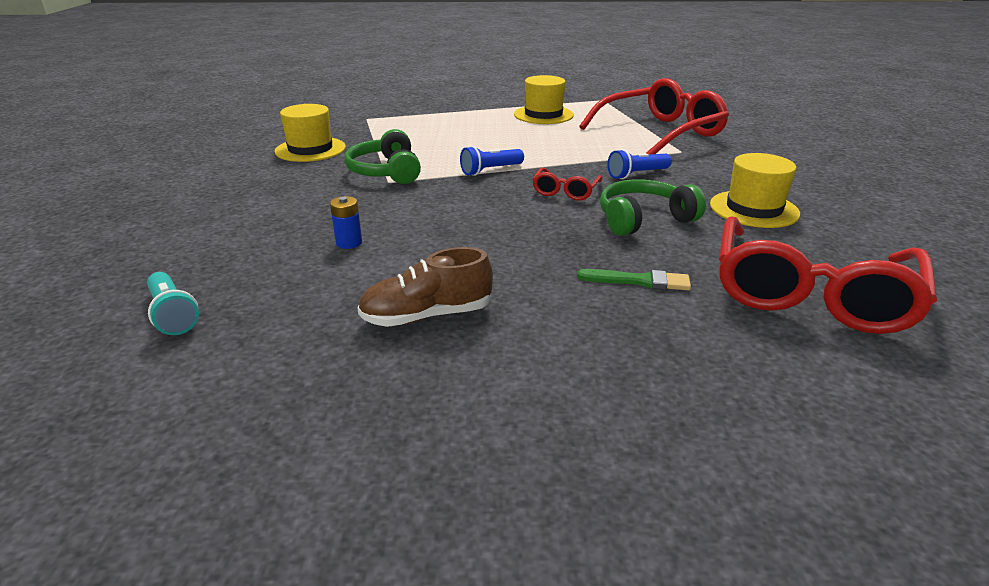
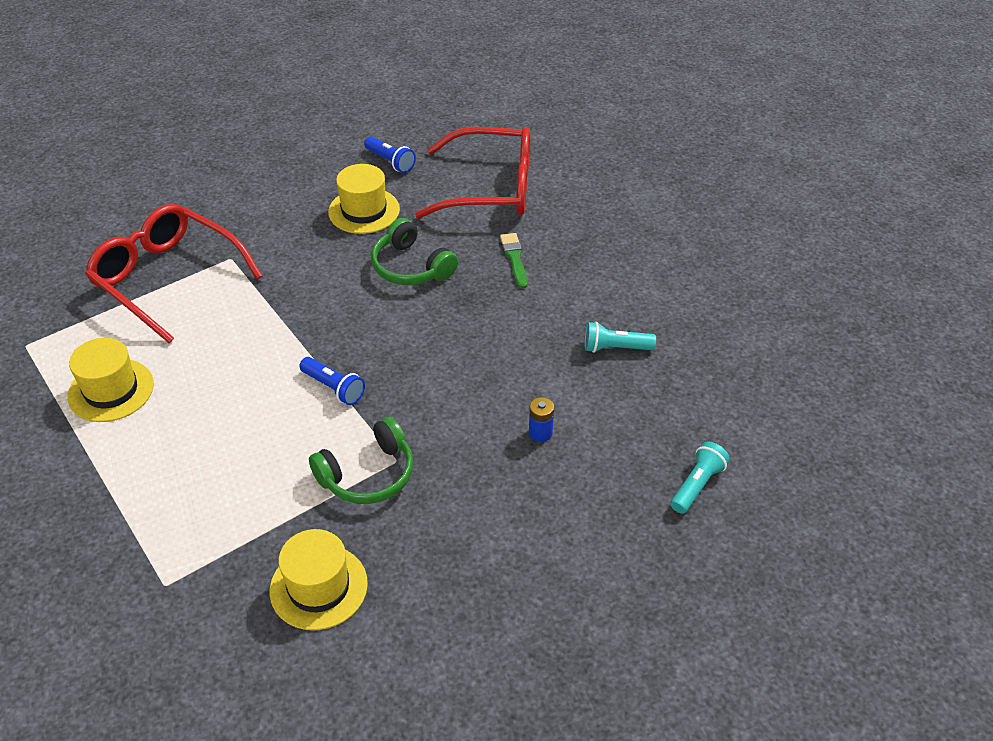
camera: 110 degrees left, 15 degrees up
brown shoe [357,247,493,327] -> turquoise flashlight [584,322,656,353]
red glasses [532,168,603,200] -> none
blue flashlight [607,149,672,179] -> blue flashlight moved to [364,136,416,173]

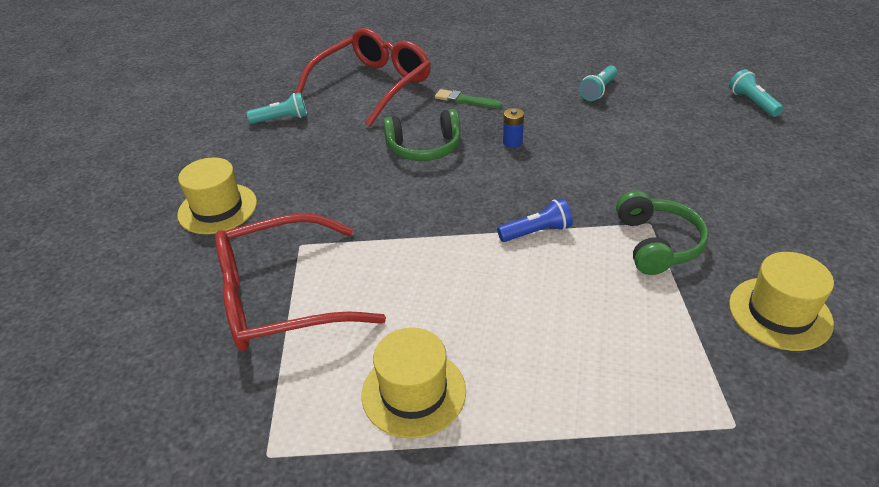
camera: 55 degrees left, 5 degrees down
yellow hat [328,164,400,234] -> yellow hat moved to [177,158,257,234]
blue flashlight [364,136,416,173] -> turquoise flashlight [246,92,307,124]
blue battery [529,397,554,442] -> blue battery moved to [503,108,524,148]

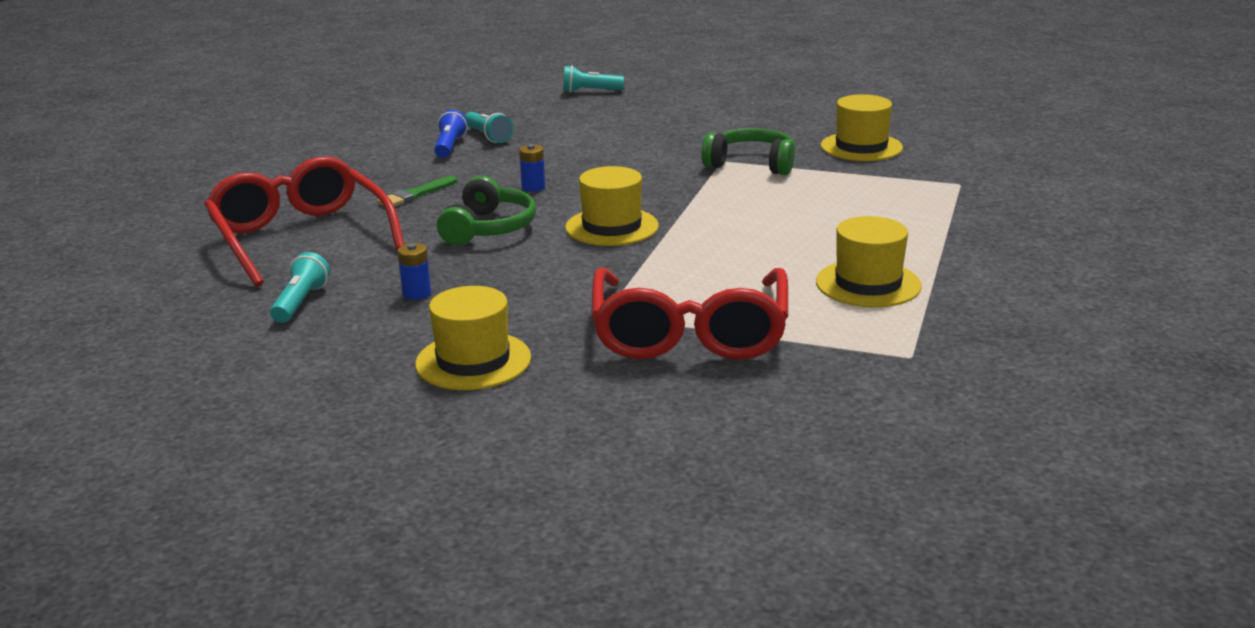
camera: 70 degrees left, 15 degrees down
blue flashlight [497,198,573,242] -> blue flashlight moved to [434,110,467,158]
none -> blue battery [397,243,431,300]
none -> yellow hat [565,166,659,246]

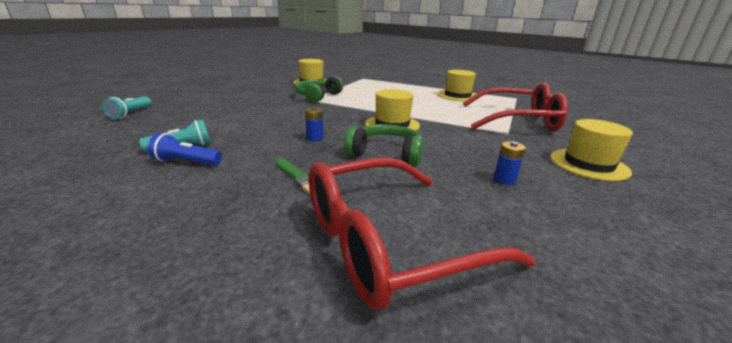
camera: 85 degrees left, 0 degrees up
turquoise flashlight [270,252,330,323] -> none

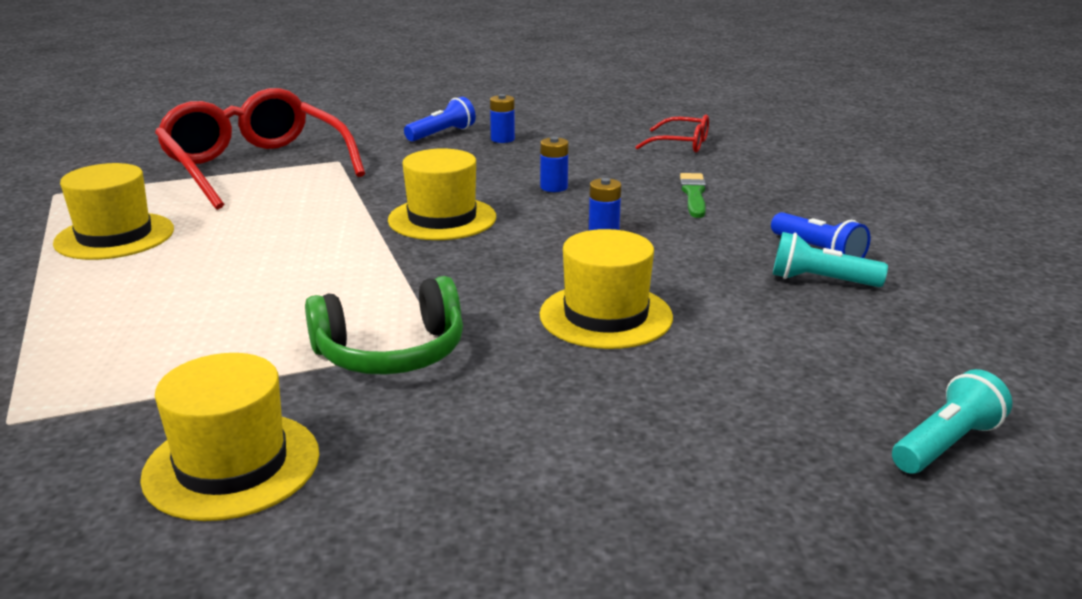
camera: 135 degrees left, 0 degrees up
red glasses [309,158,535,310] -> red glasses [635,114,709,152], size x0.45
green headphones [344,124,423,166] -> blue battery [540,137,569,192]
yellow hat [550,119,633,181] -> yellow hat moved to [539,229,673,349]
none -> blue flashlight [404,97,476,142]

